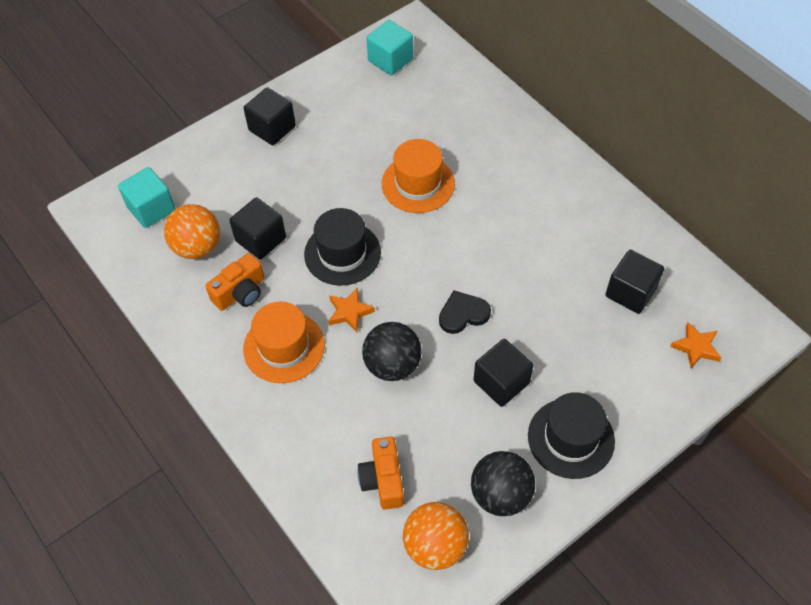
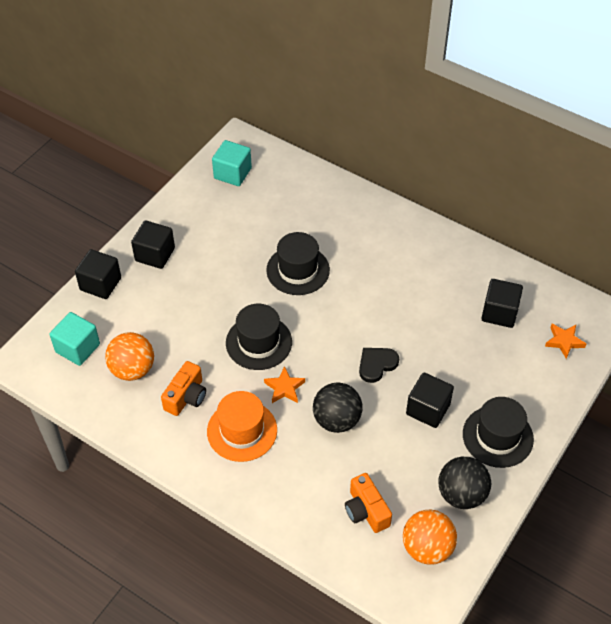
camera: 20 degrees left, 5 degrees down
black cube [229,197,286,260] -> black cube moved to [75,249,121,299]
orange hat [382,139,455,213] -> black hat [266,232,330,295]

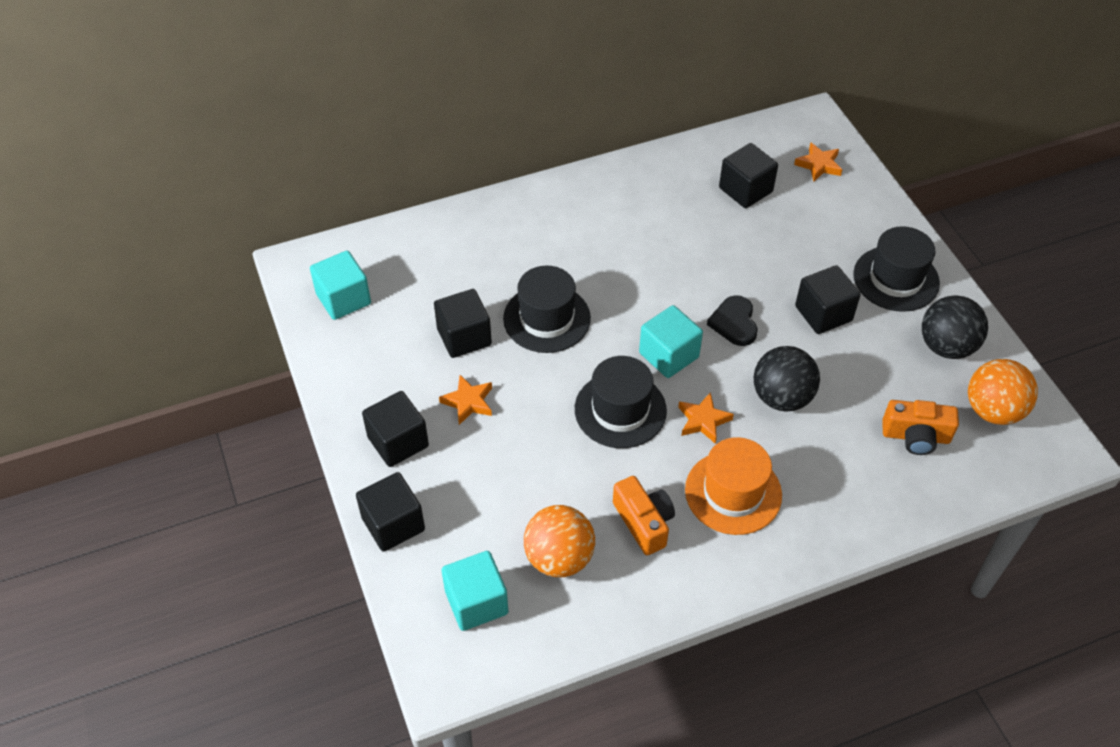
camera: 55 degrees left, 0 degrees up
none -> black cube [434,289,492,358]
none -> orange star [439,375,492,425]
none -> turquoise cube [639,305,703,378]

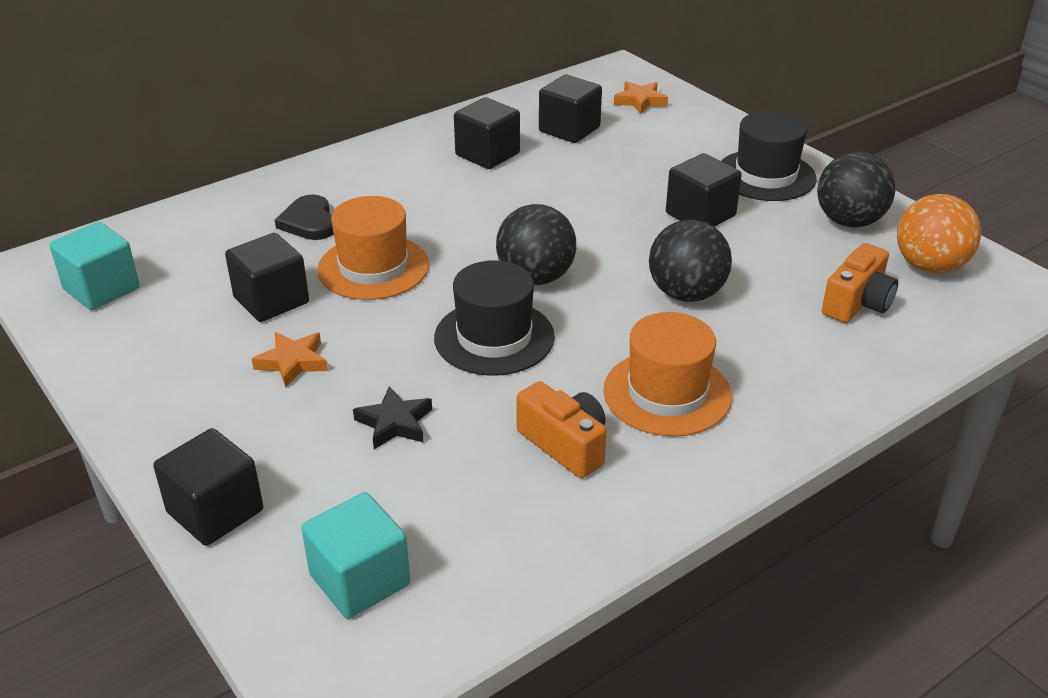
camera: 15 degrees left, 15 degrees down
black cube [362,391,429,467] -> black cube moved to [454,97,520,169]
black hat [503,266,591,353] -> orange hat [317,196,429,300]
orange ball [524,505,595,577] -> none
turquoise cube [639,305,703,378] -> black ball [496,204,576,285]
orange star [678,392,734,444] -> none
black heart [707,295,758,346] -> black heart moved to [275,195,334,240]
orange camera [882,400,959,455] -> orange camera turned 45 degrees counterclockwise [822,243,898,323]
none -> black star [353,386,432,449]

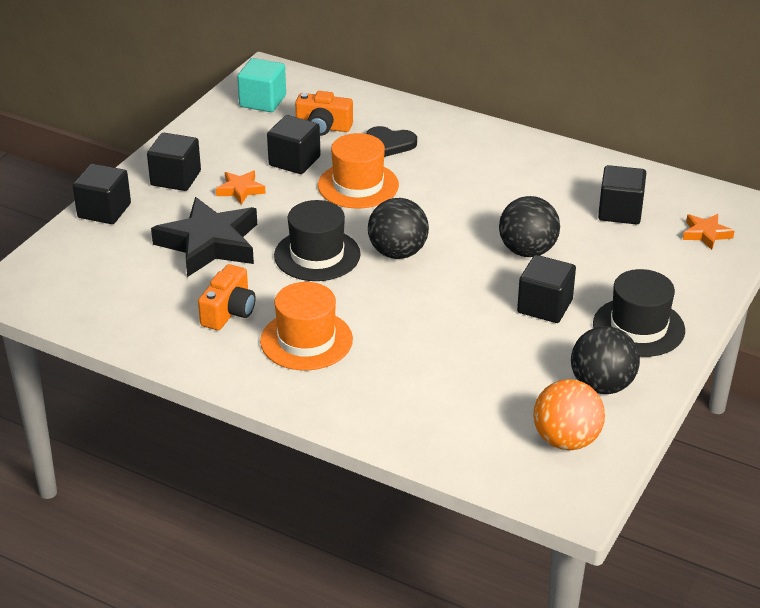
camera: 65 degrees right, 0 degrees up
black heart [275,195,334,240] -> black heart turned 120 degrees counterclockwise [366,126,417,157]
turquoise cube [301,492,410,619] -> none
black star [353,386,432,449] -> black star [151,197,257,277], size x2.11
black cube [454,97,520,169] -> black cube moved to [147,133,201,191]
black ball [649,220,732,302] -> black ball moved to [499,196,560,257]
orange camera [822,243,898,323] -> orange camera moved to [295,91,353,136]

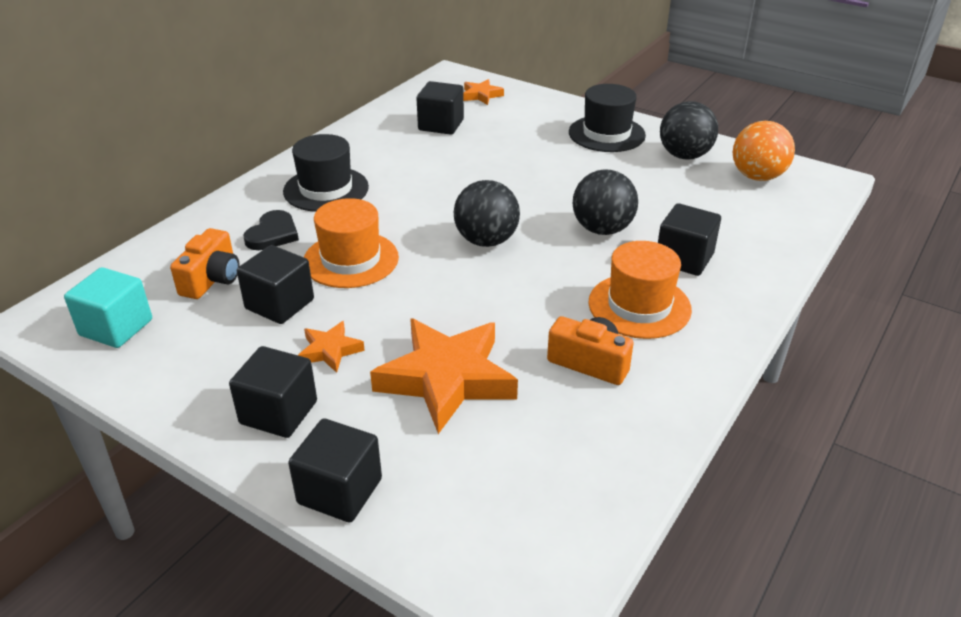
camera: 85 degrees left, 0 degrees up
black star [151,197,257,277] -> orange star [370,318,518,434]
black hat [274,200,360,281] -> black hat moved to [283,134,369,212]
black ball [499,196,560,257] -> black ball moved to [573,169,638,235]
black cube [517,255,576,323] -> black cube moved to [658,203,721,276]

